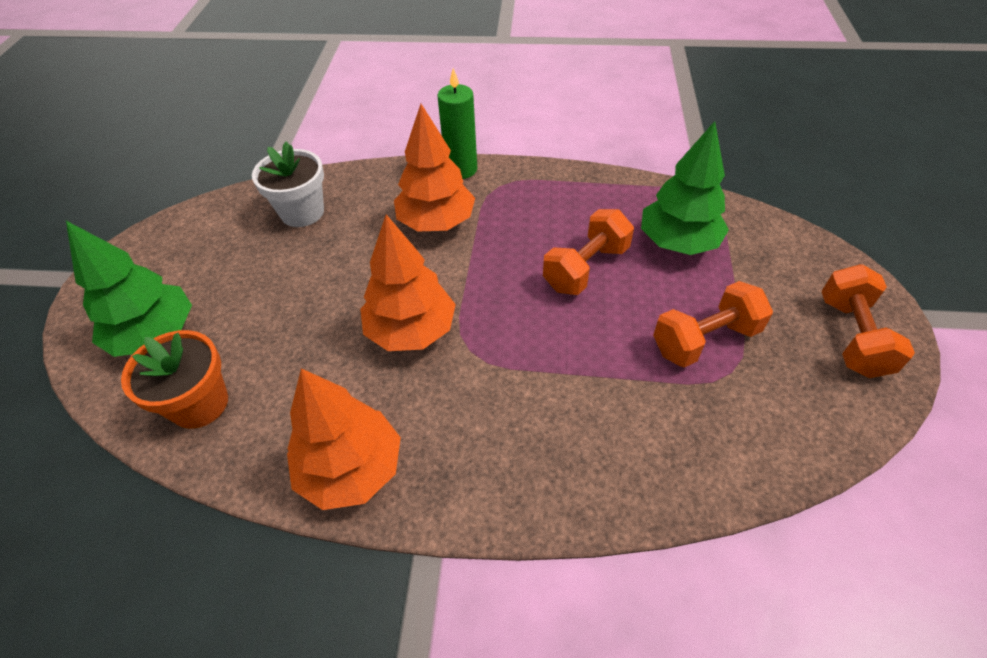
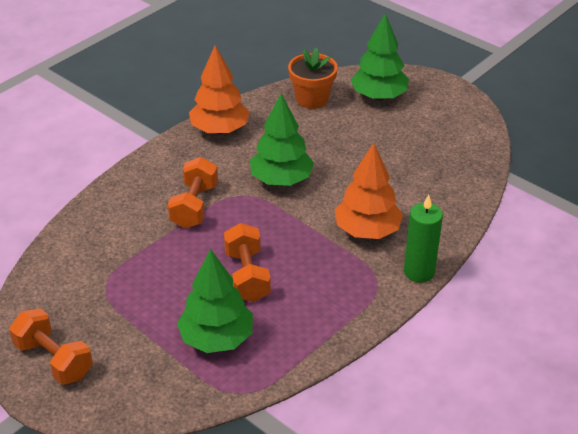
camera: 125 degrees right, 10 degrees down
white flower pot [252,142,324,227] -> none
orange tree [360,214,456,351] -> green tree [250,94,314,186]
orange dumbbell [653,281,773,367] -> orange dumbbell moved to [168,157,218,228]

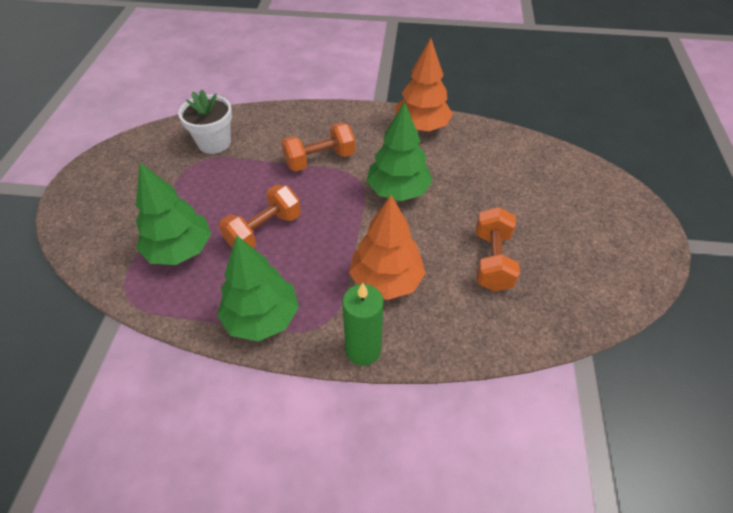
camera: 55 degrees right, 10 degrees up
orange dumbbell [9,308,93,385] -> orange dumbbell moved to [476,207,520,292]
orange flower pot [288,48,338,109] -> none
green tree [351,13,409,100] -> green tree moved to [217,236,299,341]
none -> white flower pot [178,90,232,154]

